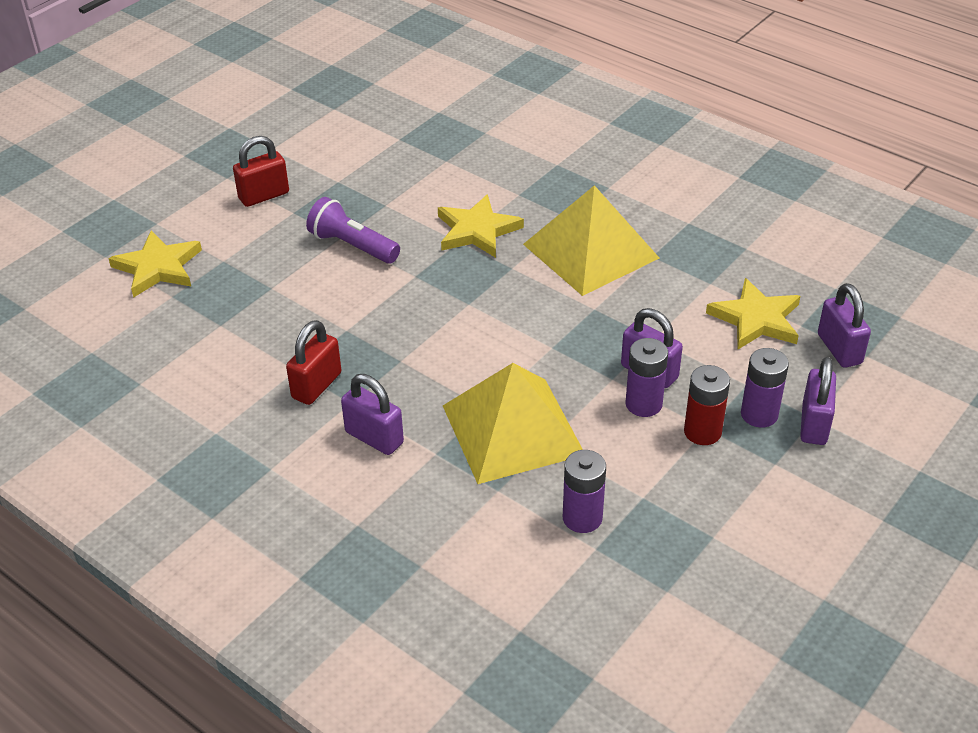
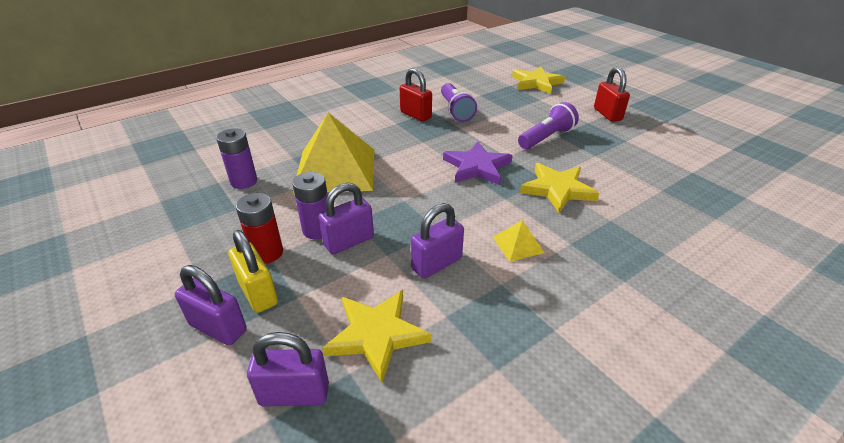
camera: 105 degrees right, 5 degrees down
purple padlock [341,374,404,455] -> purple padlock moved to [411,203,464,279]
yellow pyramid [523,185,659,296] -> yellow pyramid [493,220,545,262], size x0.42
purple battery [741,348,789,428] -> yellow padlock [228,230,278,313]
none -> purple flashlight [441,83,477,122]
none -> purple star [443,141,513,185]

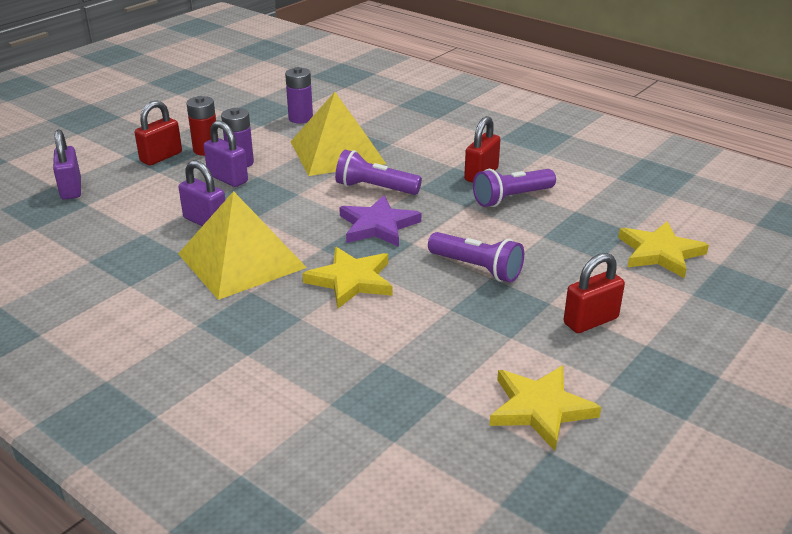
camera: 75 degrees right, 5 degrees down
purple padlock [175,265,247,345] -> none
yellow padlock [228,230,278,313] -> red padlock [135,100,182,165]
yellow star [322,290,431,383] -> yellow star moved to [489,365,601,451]
yellow pyramid [493,220,545,262] -> yellow pyramid [178,191,307,300], size x2.41
none -> purple flashlight [335,150,422,195]

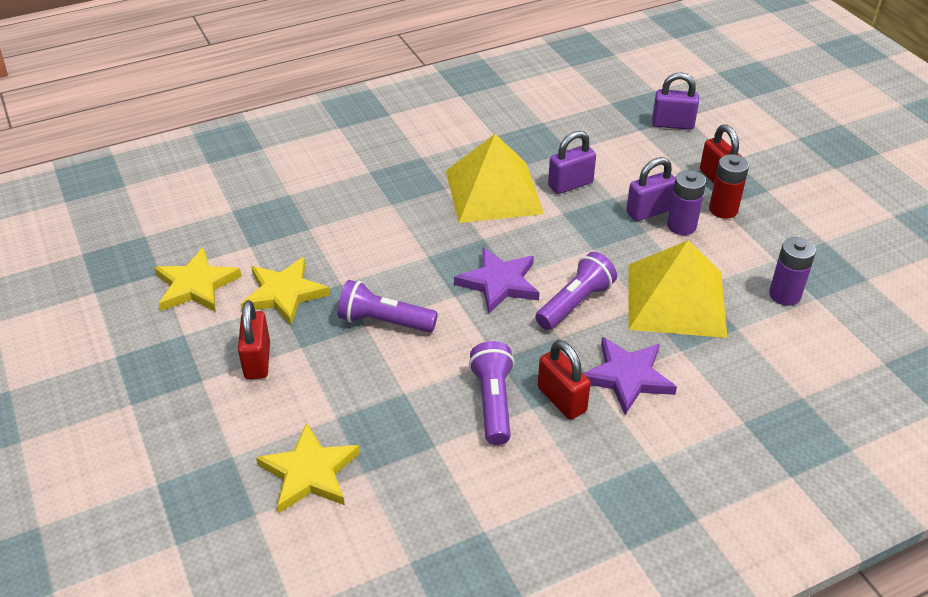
camera: 115 degrees right, 10 degrees up
yellow star [302,247,392,308] -> yellow star moved to [241,257,330,325]
purple flashlight [428,232,524,282] -> purple flashlight turned 45 degrees clockwise [338,280,438,333]
none -> purple star [583,337,677,415]

